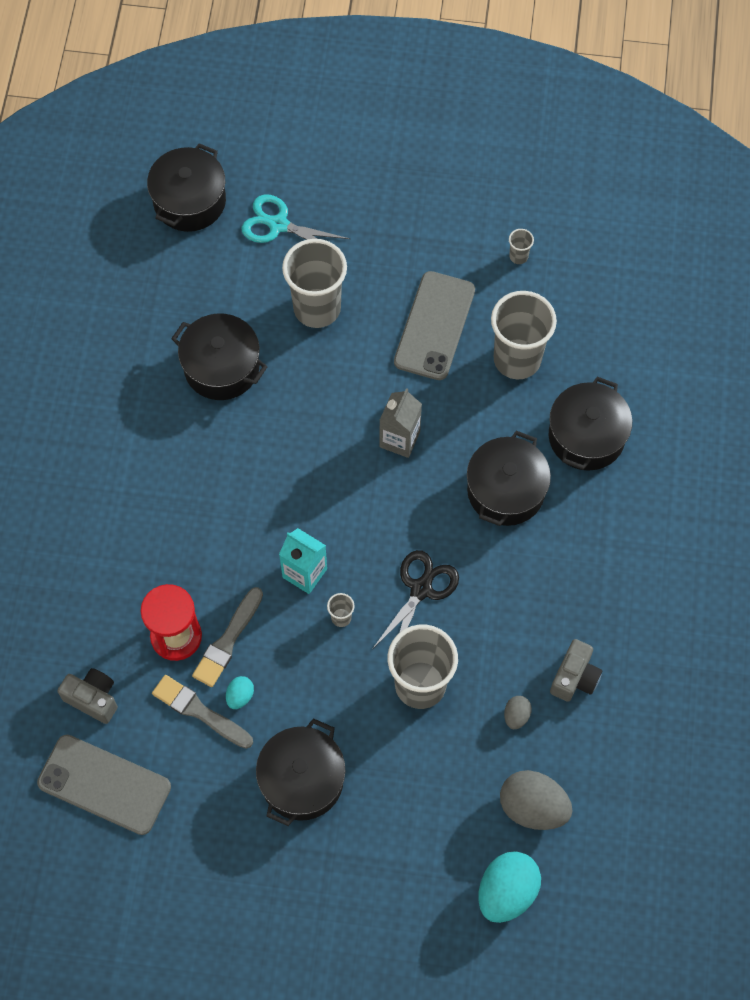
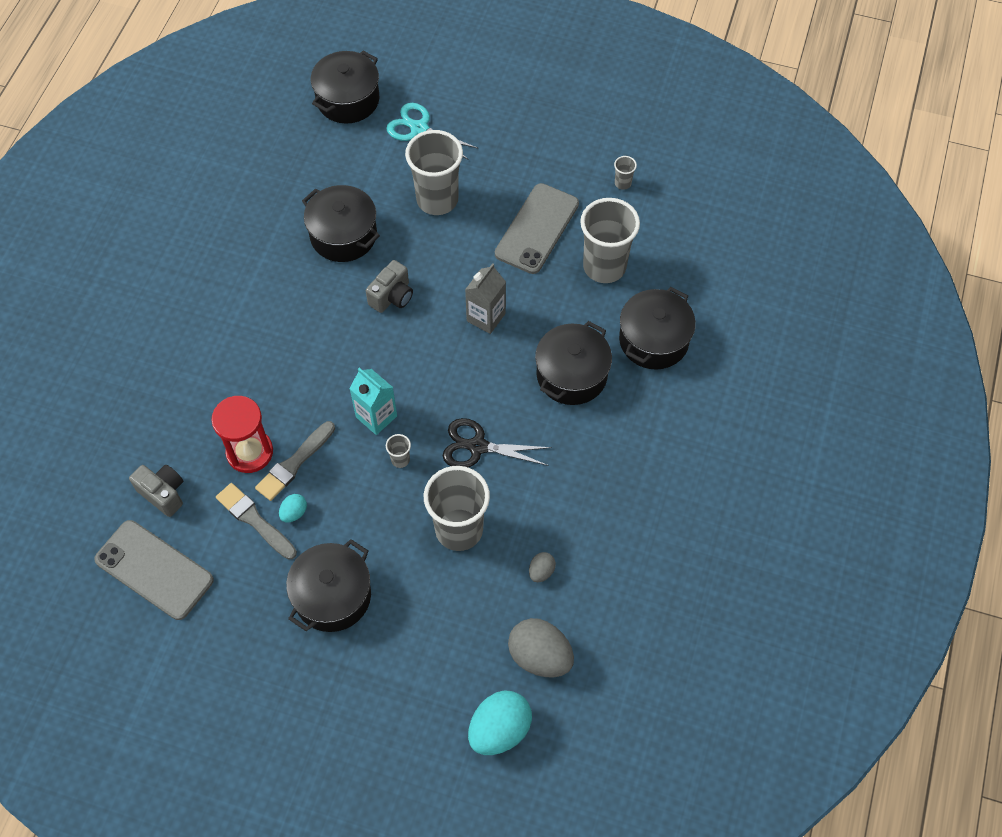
camera: 10 degrees right, 5 degrees down
black scissors [373,550,459,648] -> black scissors turned 120 degrees counterclockwise [443,418,552,467]
grey camera [550,639,602,702] -> grey camera moved to [366,260,413,313]

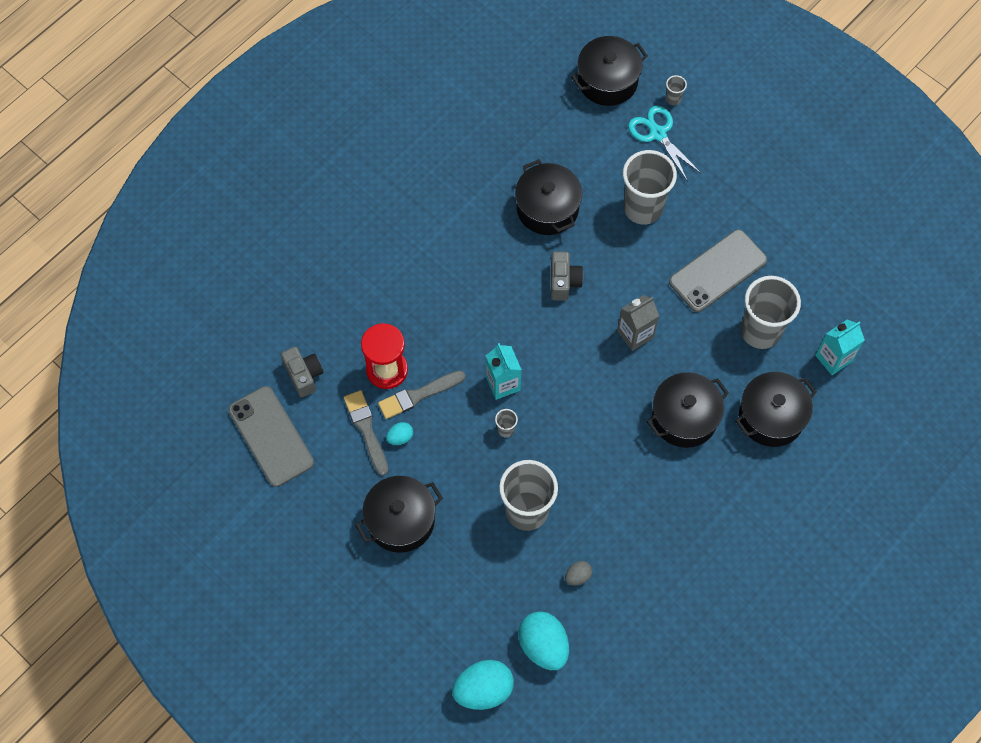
camera: 25 degrees right, 5 degrees up
grey camera [366,260,413,313] -> grey camera turned 60 degrees counterclockwise [551,251,584,301]
black scissors [443,418,552,467] -> none
grey egg [508,618,574,677] -> turquoise egg [518,611,569,670]
grey cup [614,156,637,190] -> grey cup moved to [666,75,687,105]
none -> turquoise carton [815,319,865,375]

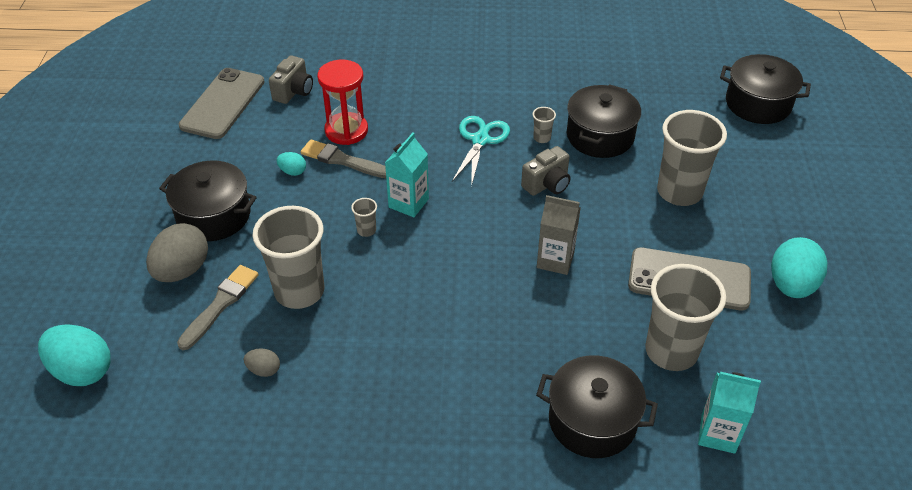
camera: 50 degrees right, 20 degrees down
grey brush [344,390,388,476] -> grey brush moved to [177,265,259,350]
turquoise egg [518,611,569,670] -> turquoise egg moved to [771,237,827,298]
turquoise scissors [628,106,702,182] -> turquoise scissors moved to [452,116,510,187]
black pot [647,372,729,448] -> none
grey cup [666,75,687,105] -> grey cup moved to [533,107,556,143]
none -> grey egg [146,223,208,282]

